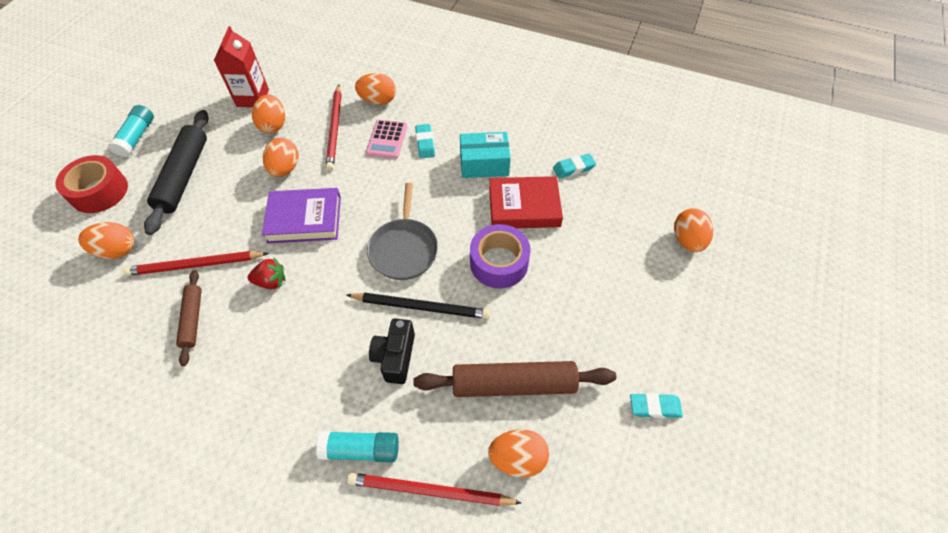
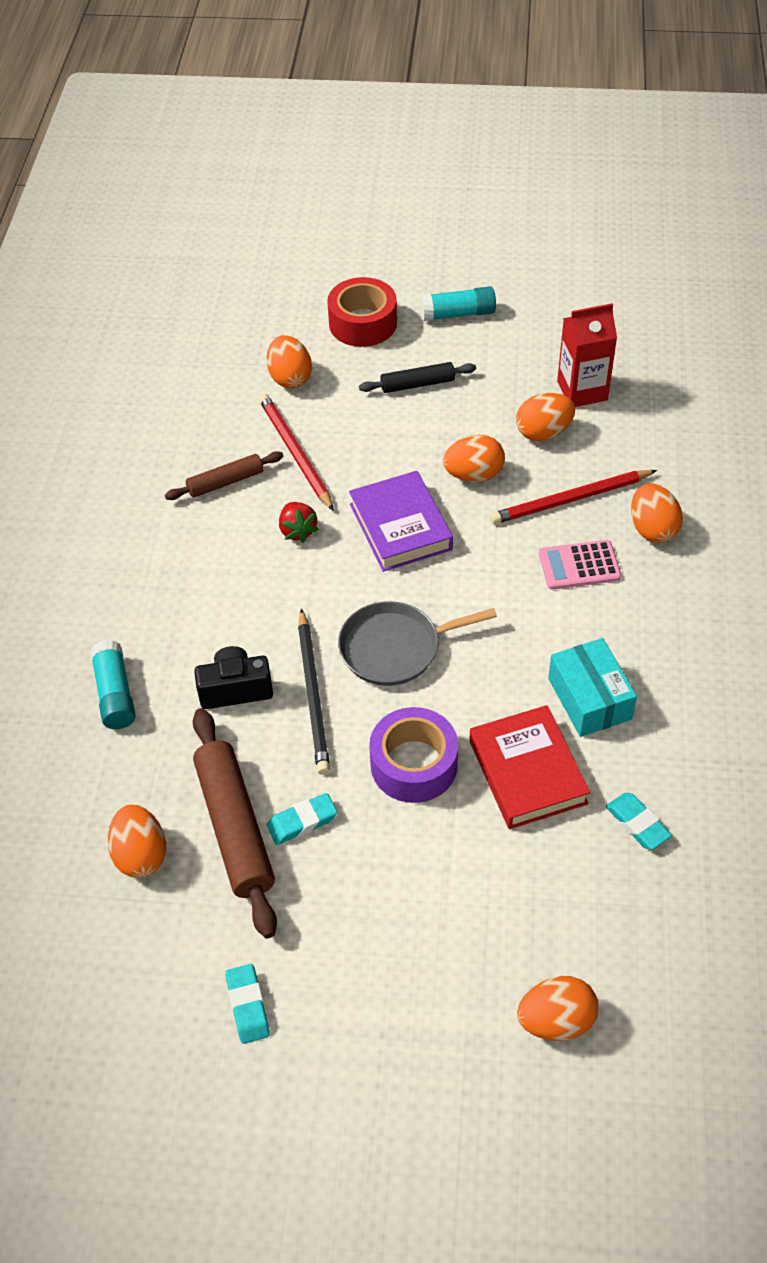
camera: 75 degrees right, 5 degrees down
black rolling pin [144,110,209,235] -> black rolling pin [359,362,476,393], size x0.57
red pencil [347,473,522,506] -> none
turquoise eraser [415,124,435,158] -> turquoise eraser moved to [267,793,337,845]

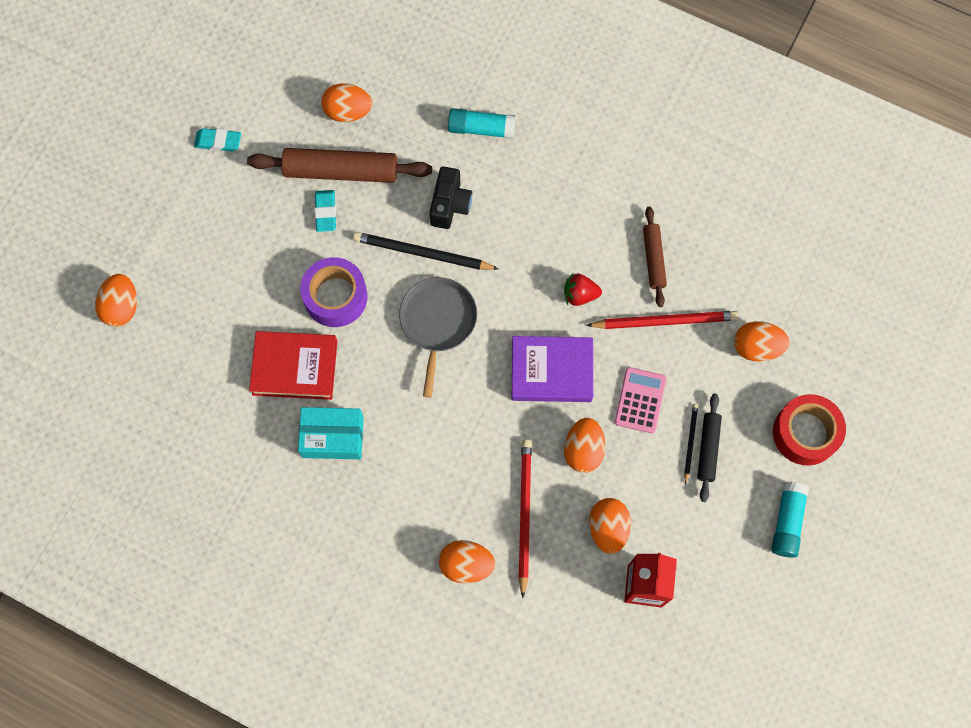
camera: 110 degrees right, 20 degrees up
pink calculator [539,540,622,590] -> pink calculator moved to [615,367,667,434]
turquoise eraser [606,793,672,849] -> none
none -> black pencil [684,404,698,485]

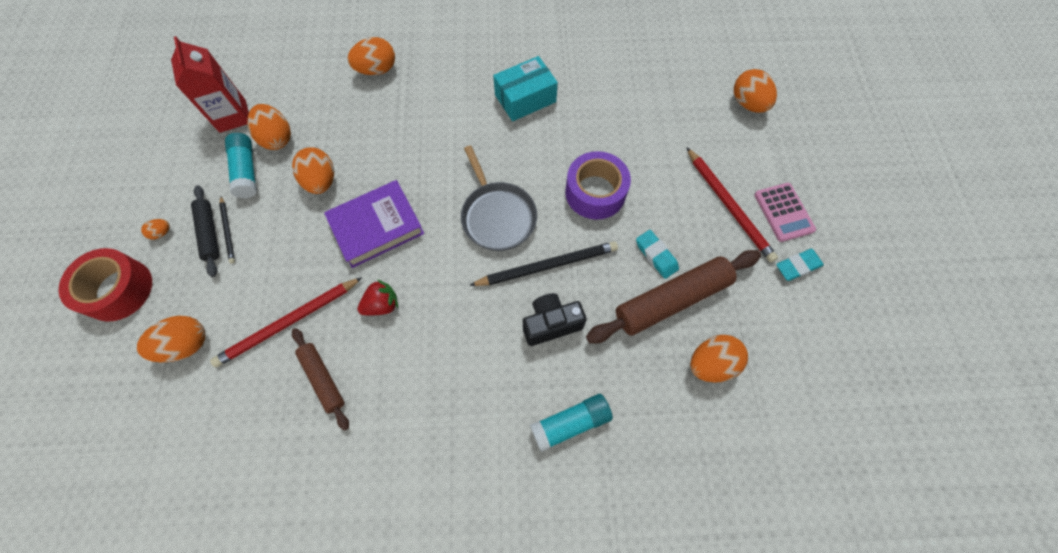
camera: 150 degrees right, 5 degrees down
red book [249,331,337,400] -> none
black camera [429,166,472,229] -> black camera turned 90 degrees clockwise [523,293,587,346]
red pencil [518,439,532,598] -> red pencil moved to [686,147,778,263]
pink calculator [615,367,667,434] -> pink calculator moved to [754,183,816,242]
turquoise glue stick [771,482,809,558] -> turquoise glue stick moved to [225,133,257,199]
none -> orange egg [141,219,170,239]

